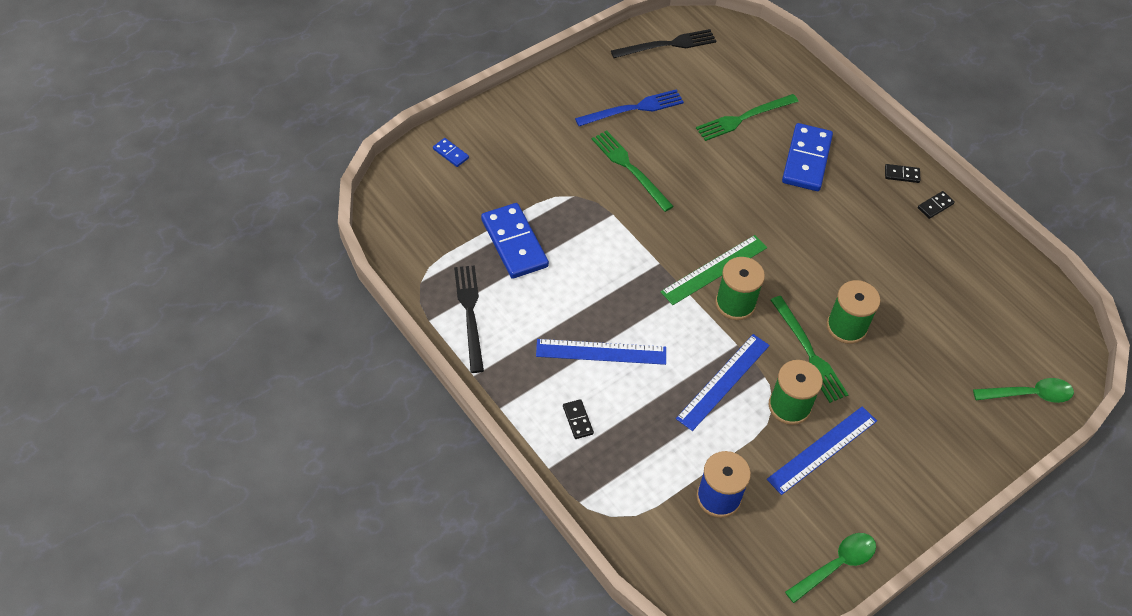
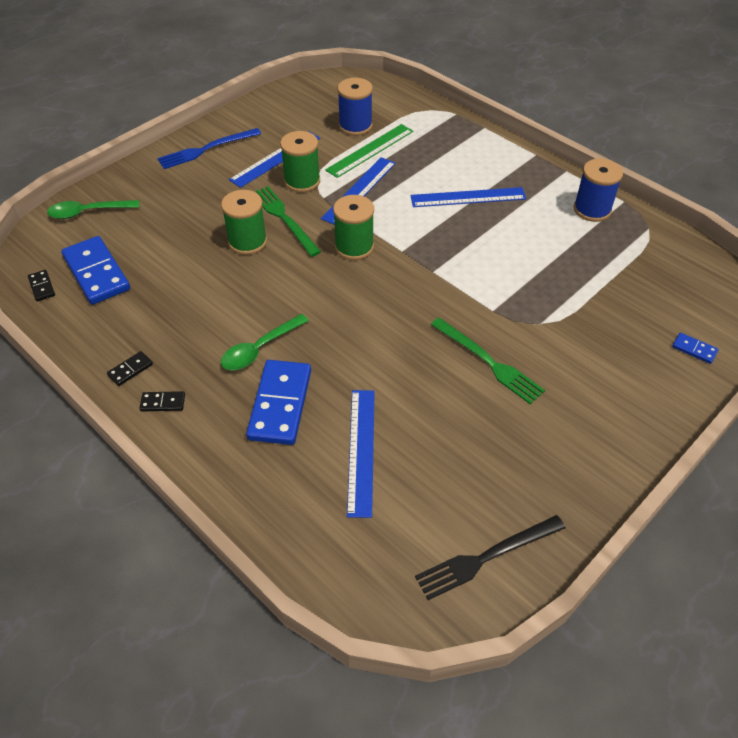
camera: 175 degrees right, 5 degrees down
black fork [454,265,484,373] -> blue spool [574,159,623,222]
blue domino [481,203,549,279] -> blue domino moved to [61,236,130,305]
black domino [563,399,594,439] -> black domino moved to [28,270,55,302]
blue fork [575,89,684,126] -> blue fork moved to [157,128,261,169]
green ruler [661,235,767,305] -> green ruler moved to [325,124,413,178]
green fork [696,94,799,141] -> blue ruler [347,390,375,518]
green spoon [785,533,876,603] -> green spoon moved to [221,314,309,370]

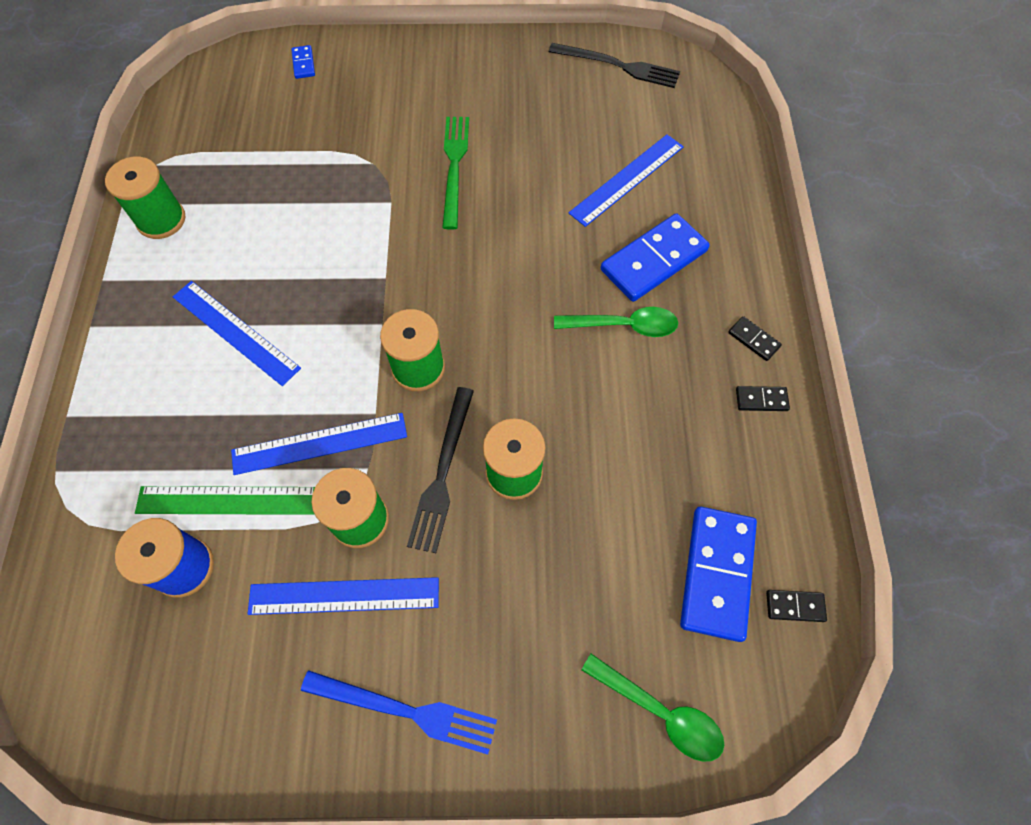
camera: 135 degrees left, 15 degrees up
black domino [28,270,55,302] -> black domino turned 75 degrees clockwise [766,590,827,622]
green fork [256,186,321,257] -> black fork [407,387,474,553]
blue spool [574,159,623,222] -> green spool [105,157,185,239]

